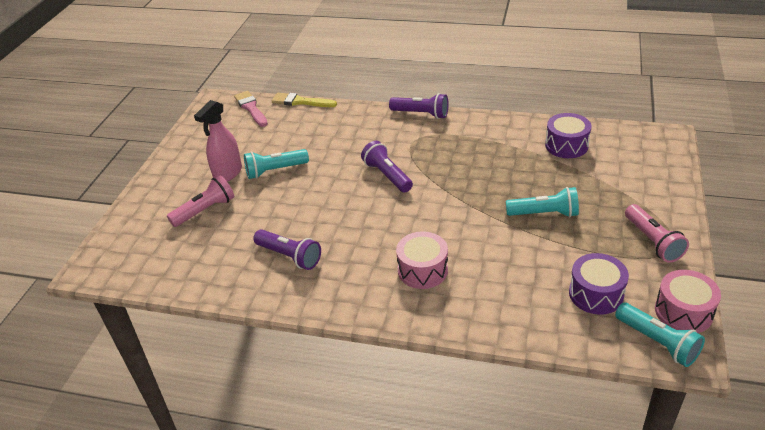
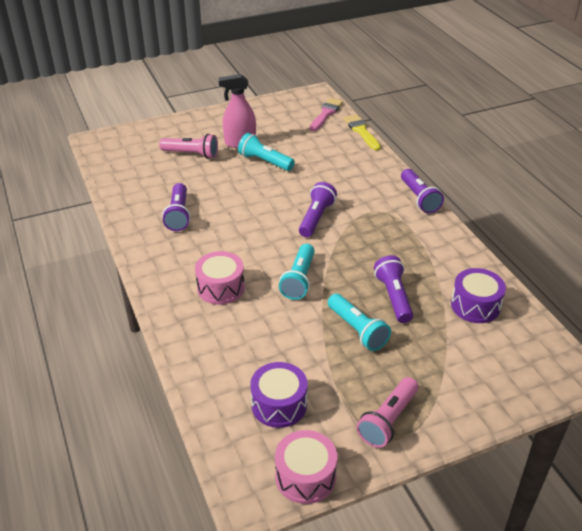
camera: 50 degrees right, 0 degrees up
turquoise flashlight [615,303,705,367] -> turquoise flashlight moved to [279,244,315,300]
none -> purple flashlight [374,255,413,323]

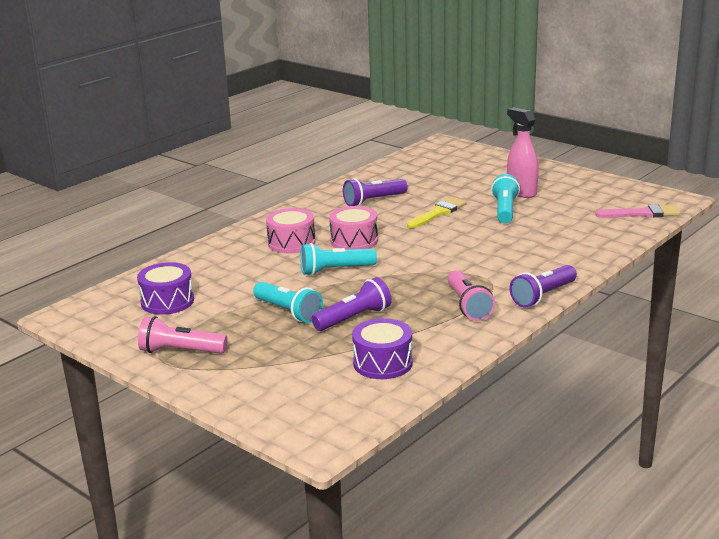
camera: 65 degrees right, 15 degrees down
pink flashlight [159,134,218,159] -> pink flashlight moved to [447,270,495,321]
pink drum [275,430,337,504] -> pink drum moved to [329,206,378,249]
purple flashlight [299,182,337,237] -> none
turquoise flashlight [328,293,391,351] -> turquoise flashlight turned 75 degrees counterclockwise [253,282,323,323]
yellow brush [343,114,381,151] -> yellow brush moved to [407,197,467,229]

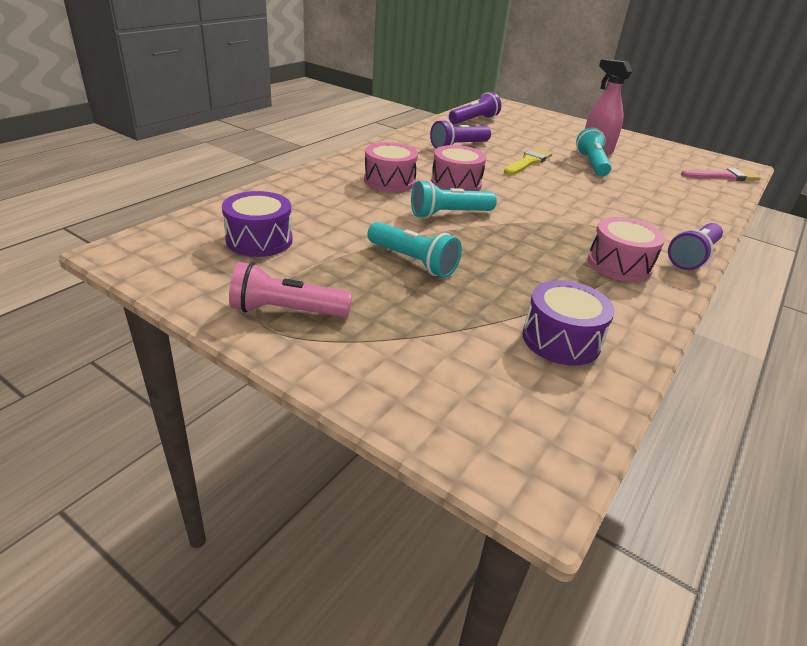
camera: 10 degrees left, 10 degrees up
purple flashlight [312,277,392,331] -> purple flashlight moved to [449,92,501,124]
pink flashlight [447,270,495,321] -> pink drum [588,217,665,282]

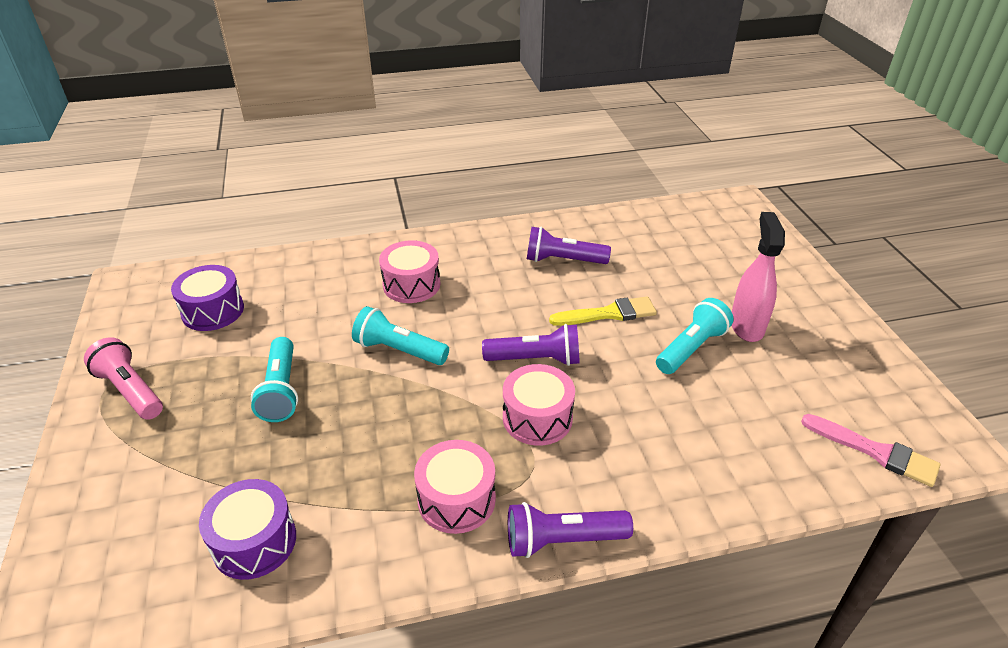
camera: 45 degrees right, 5 degrees up
pink drum [431,145,486,191] -> pink drum moved to [503,364,575,446]
purple flashlight [449,92,501,124] -> purple flashlight moved to [482,324,580,366]

